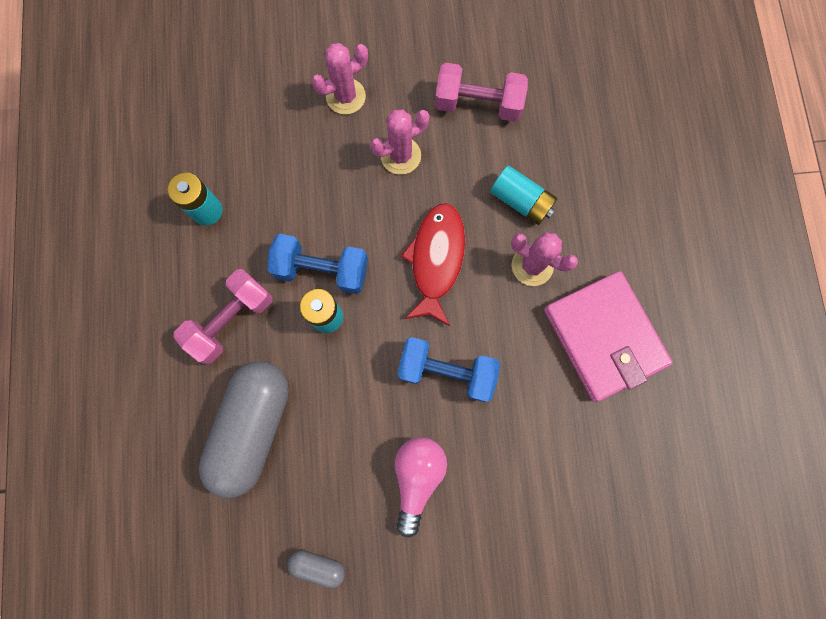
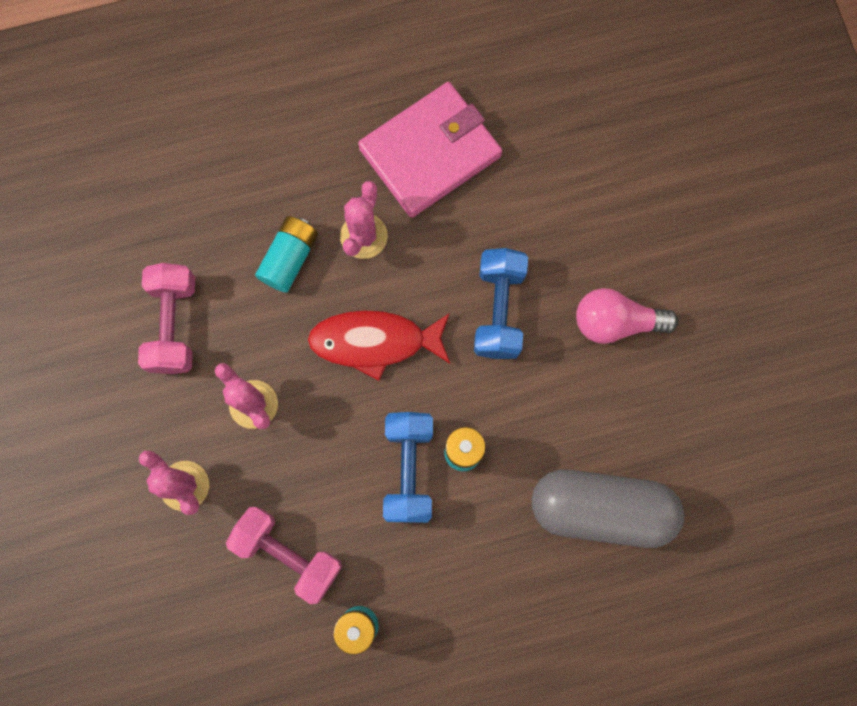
camera: 100 degrees left, 0 degrees up
pink dumbbell [173,269,273,364] -> pink dumbbell moved to [226,507,342,604]
grey capsule [287,550,345,589] -> none

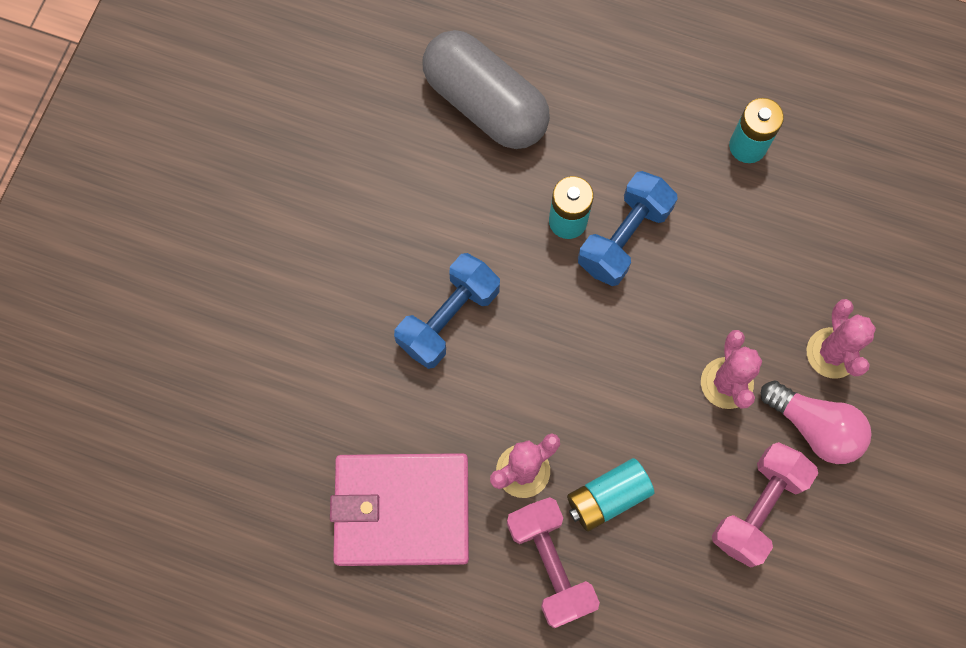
camera: 145 degrees left, 5 degrees down
pink dumbbell [226,507,342,604] -> pink dumbbell moved to [507,497,600,628]
red fish [308,310,451,381] -> none
pink light bulb [576,288,678,344] -> pink light bulb moved to [761,380,872,464]

